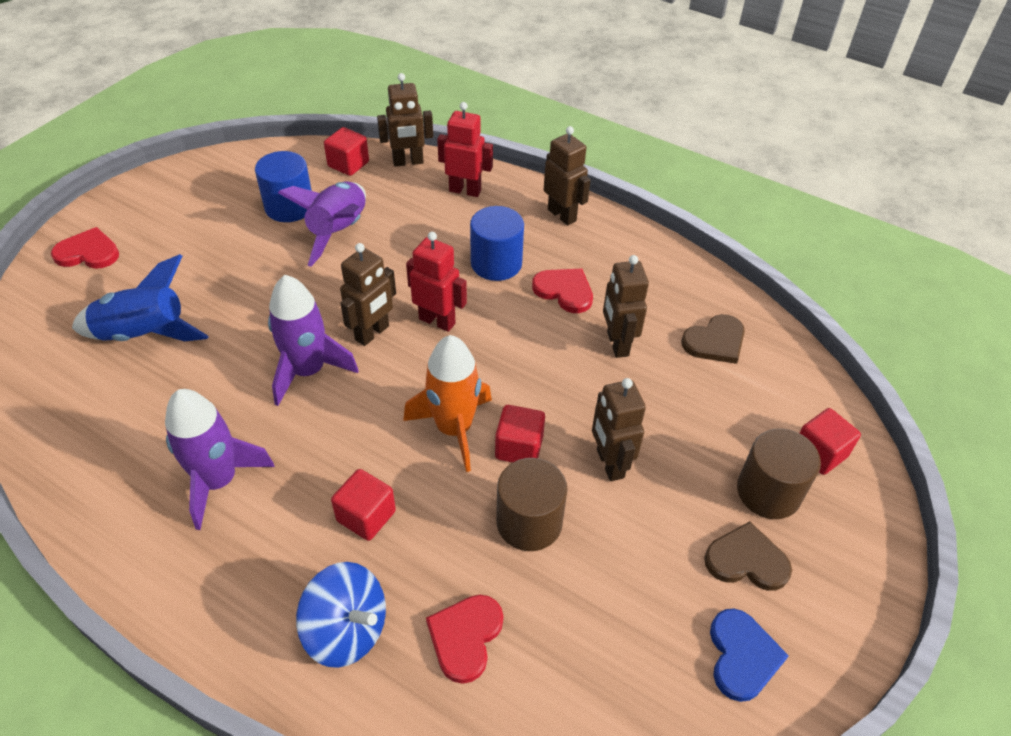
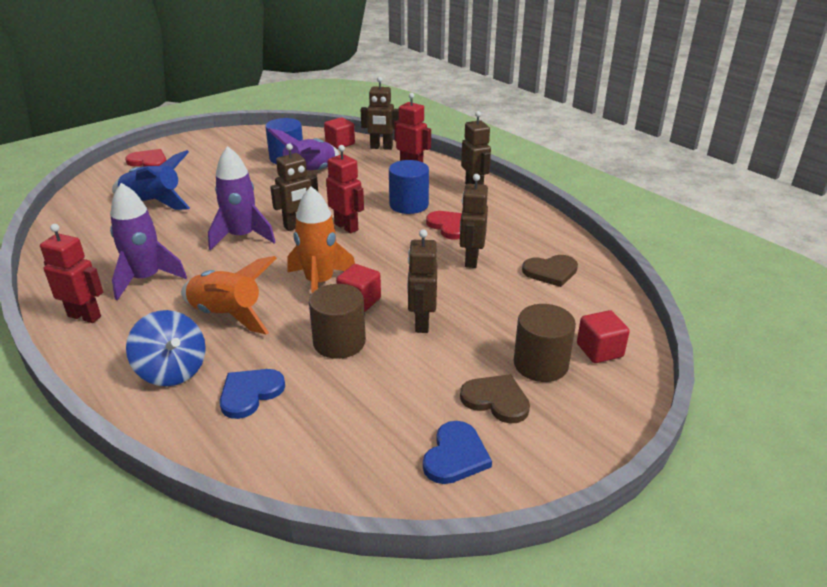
camera: 20 degrees right, 15 degrees down
red cube [331,469,396,541] -> orange rocket [181,256,277,335]
red heart [426,595,503,684] -> blue heart [220,369,285,419]
none -> red robot [40,224,103,323]

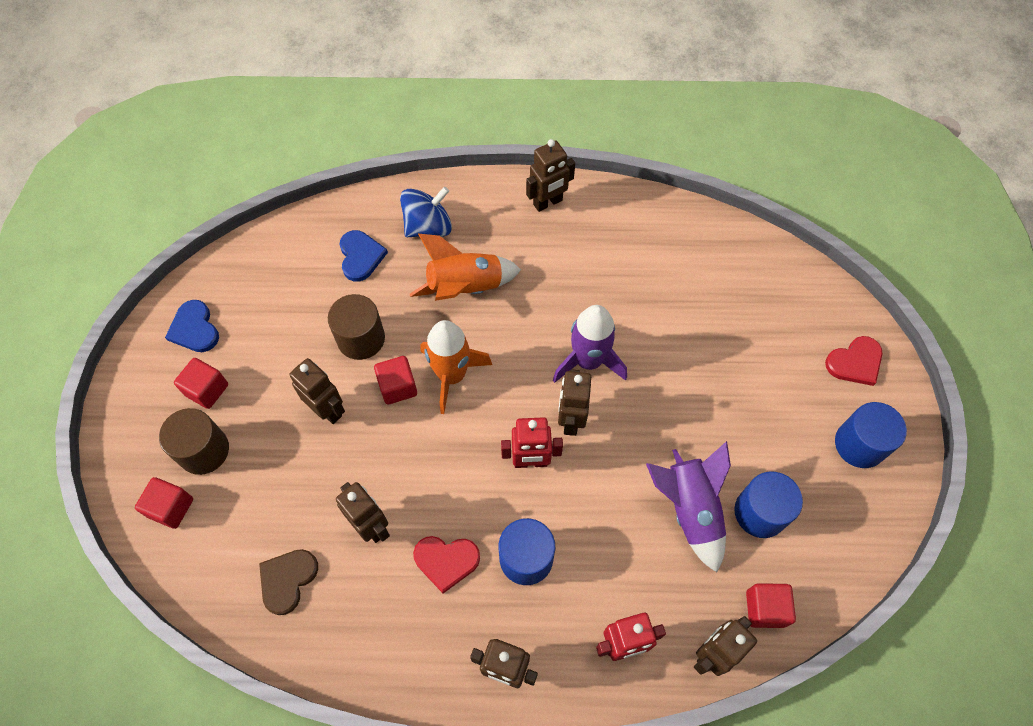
camera: 130 degrees right, 30 degrees up
red robot [40,224,103,323] -> brown robot [526,139,575,212]
purple rocket [110,183,187,300] -> none
blue rocket [112,150,190,210] -> none
blue spinning top [126,310,206,386] -> blue spinning top turned 150 degrees clockwise [400,187,452,237]
brown heart [460,374,530,424] -> red cube [174,358,228,409]
none -> blue cylinder [835,402,907,468]

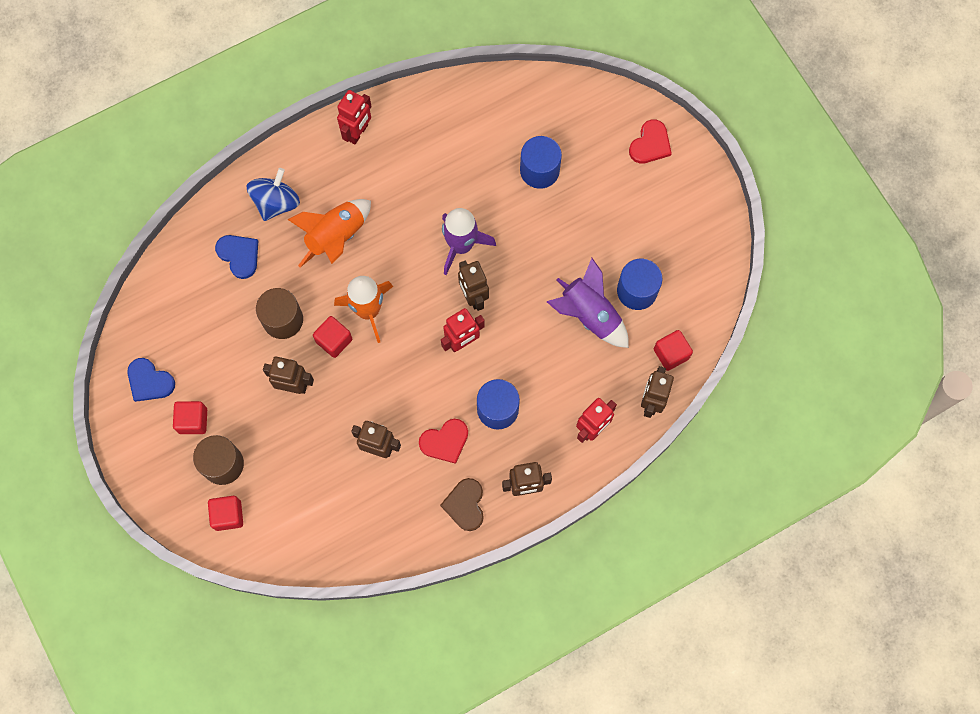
camera: 30 degrees left, 10 degrees up
brown heart [259,549,318,615] -> brown heart moved to [440,478,484,531]
brown robot [526,139,575,212] -> red robot [337,90,372,144]
blue cylinder [835,402,907,468] -> blue cylinder moved to [520,136,562,189]

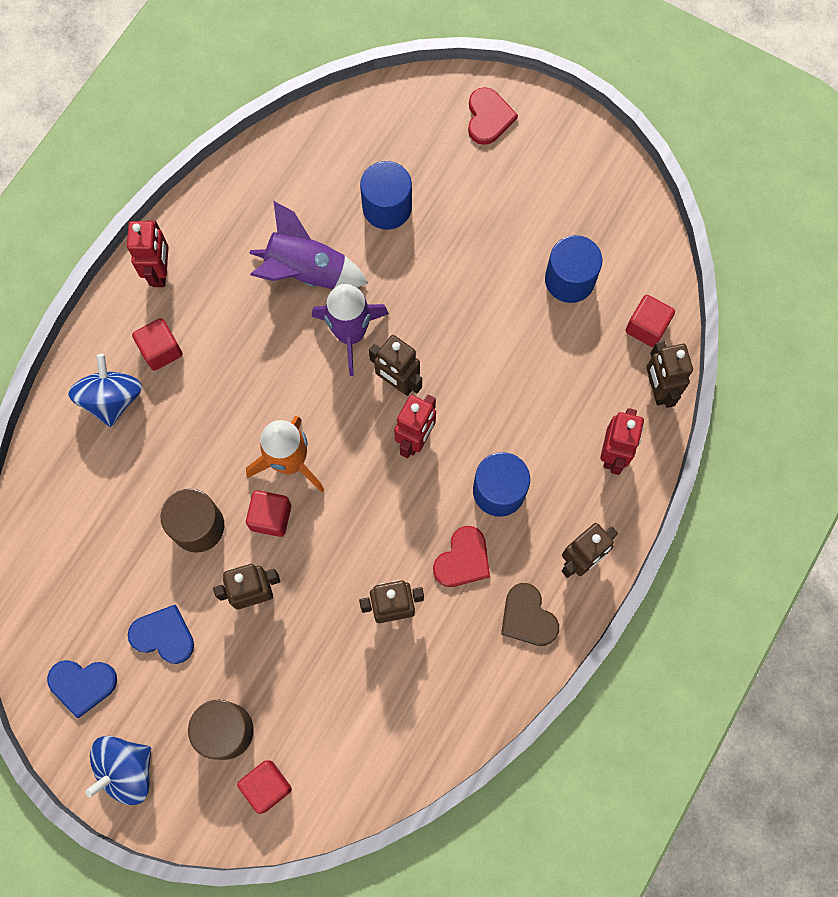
camera: 30 degrees left, 0 degrees up
red cube [173,401,207,434] -> red cube moved to [132,318,183,371]
blue heart [215,235,258,279] -> blue heart moved to [128,605,194,664]
orange rocket [287,199,371,267] -> none
purple rocket [547,258,629,348] -> purple rocket moved to [249,201,368,289]
none -> blue spinning top [85,736,151,805]

